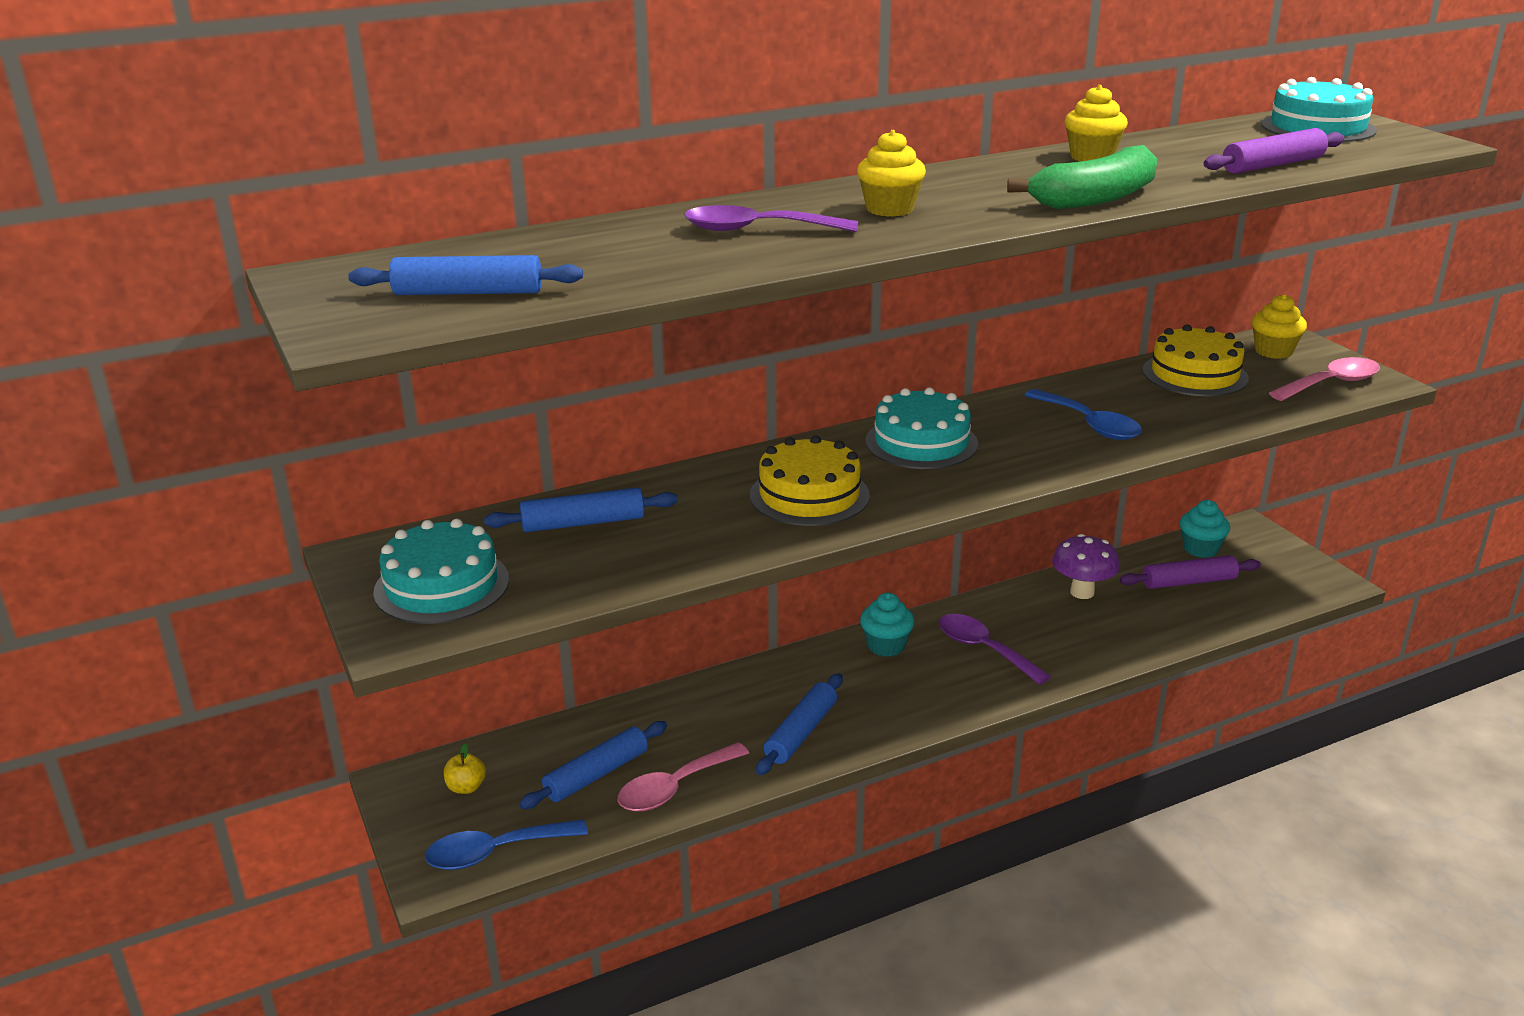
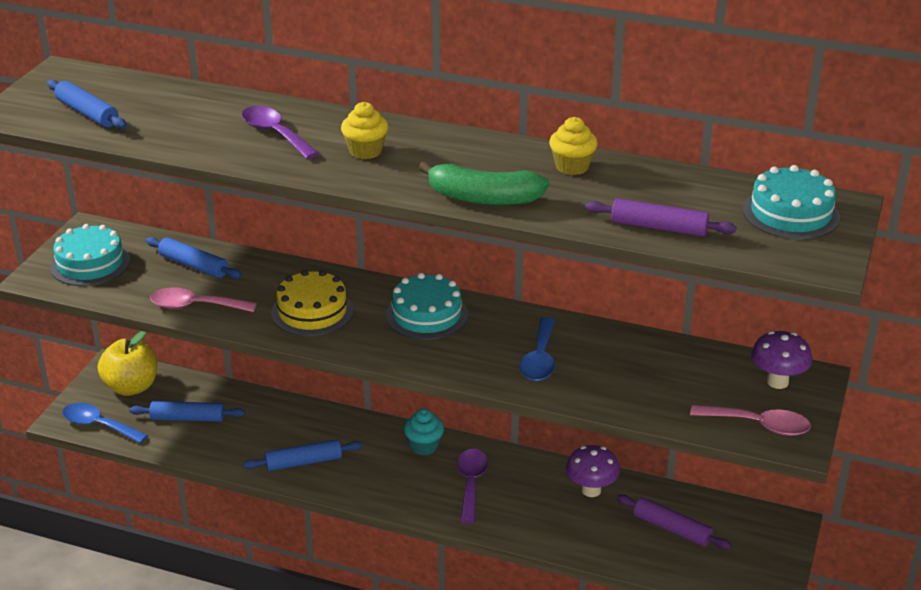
camera: 45 degrees right, 5 degrees up
yellow apple [444,743,486,794] -> yellow apple [98,331,157,396], size x2.27
pink spoon [618,742,749,812] -> pink spoon moved to [150,288,257,312]
yellow cake [1143,325,1249,396] -> none
turquoise cupcake [1180,500,1230,558] -> none
yellow cupcake [1252,294,1307,359] -> purple mushroom [751,331,812,389]

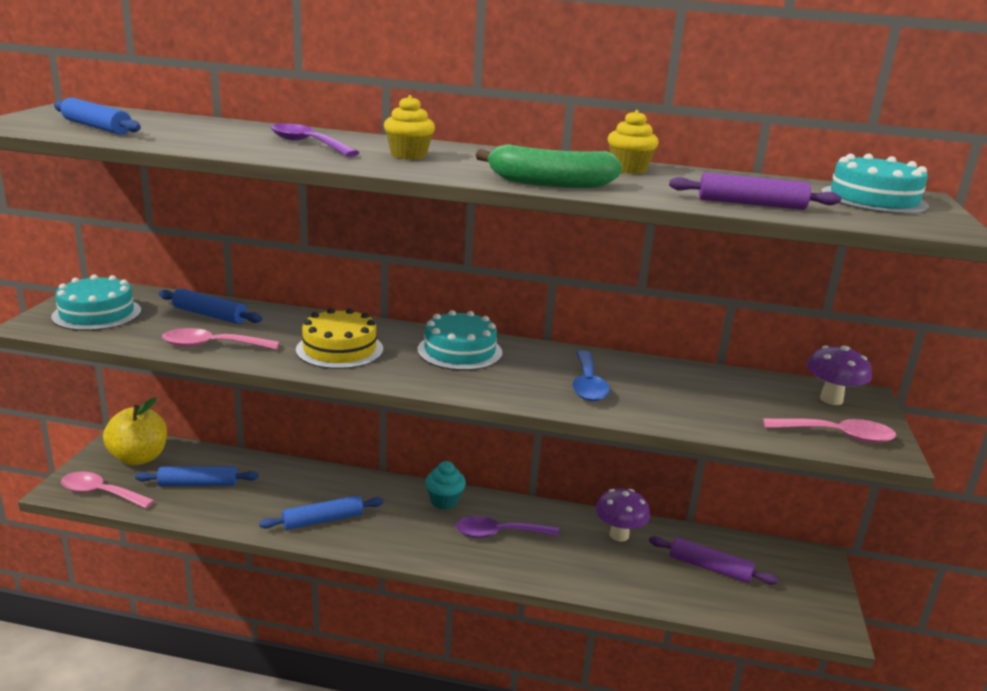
camera: 10 degrees left, 10 degrees down
blue spoon [62,403,148,444] -> pink spoon [61,471,155,508]
purple spoon [457,449,488,524] -> purple spoon turned 90 degrees counterclockwise [456,516,559,538]

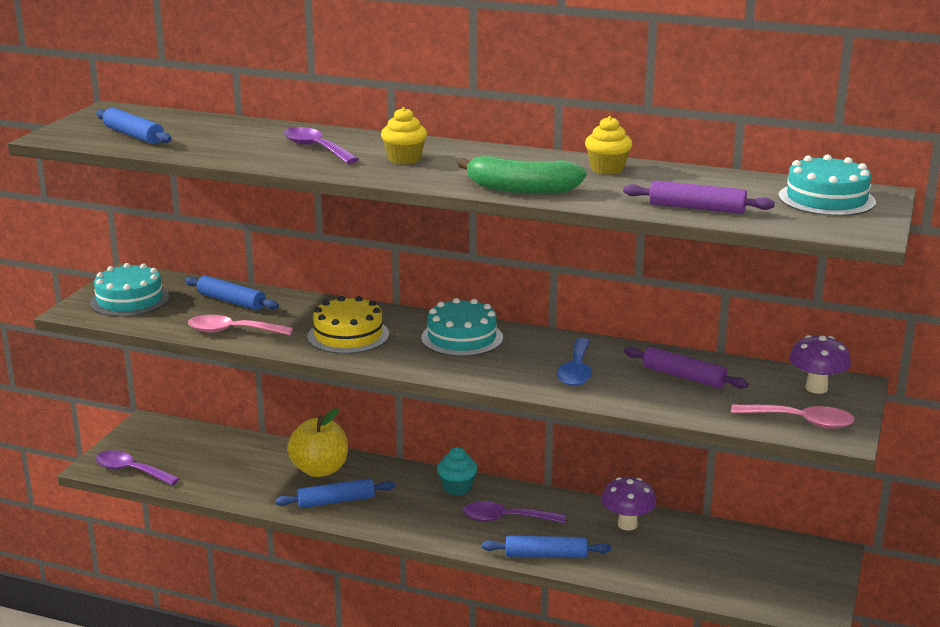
camera: 10 degrees right, 0 degrees up
pink spoon [61,471,155,508] -> purple spoon [95,450,180,485]
yellow apple [103,397,167,465] -> yellow apple moved to [287,408,348,477]
blue rolling pin [135,466,259,486] -> blue rolling pin moved to [482,536,611,558]
purple rolling pin [649,536,778,585] -> purple rolling pin moved to [624,347,749,389]

